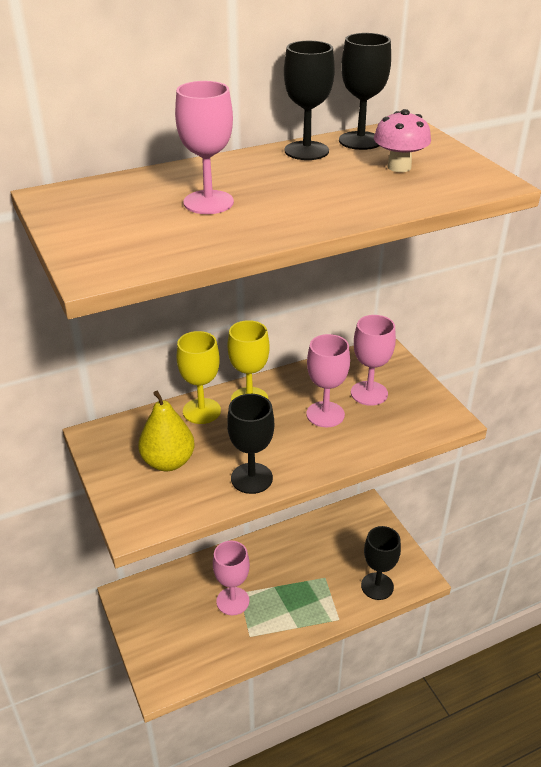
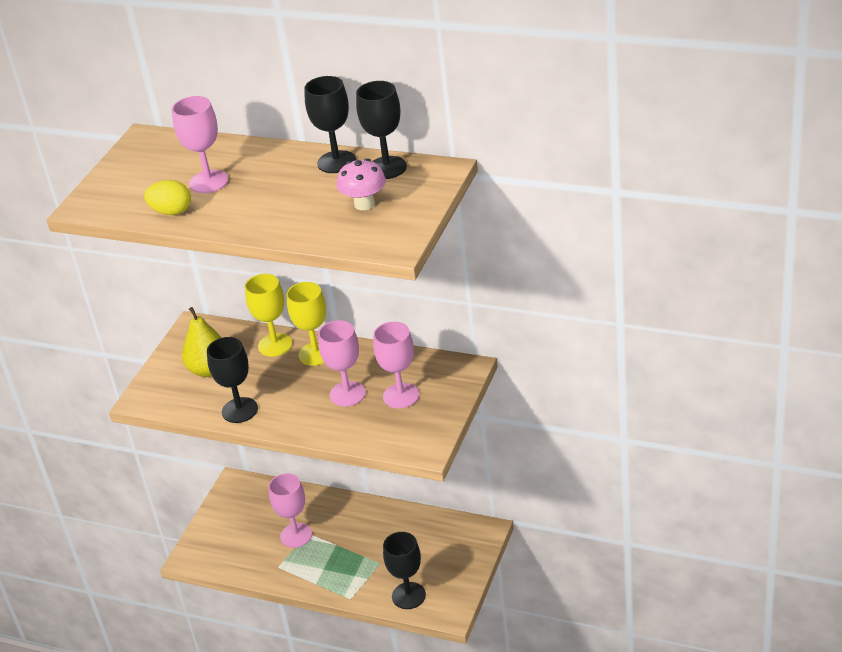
camera: 50 degrees right, 0 degrees up
none -> yellow egg [144,180,191,215]

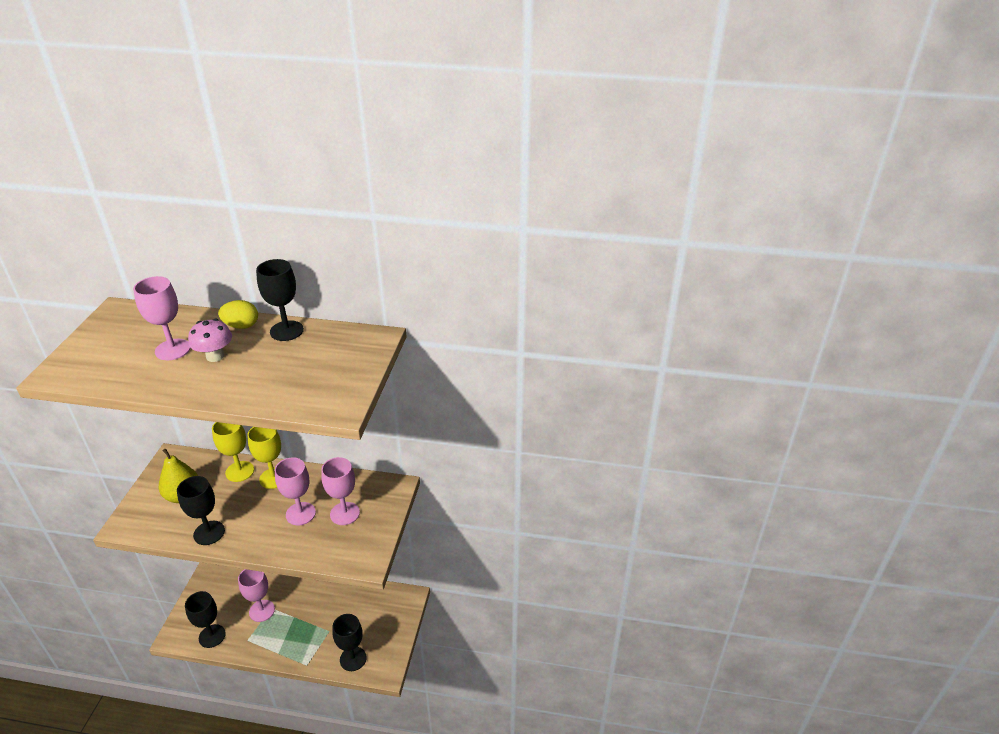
camera: 15 degrees left, 0 degrees up
yellow egg [144,180,191,215] -> yellow egg moved to [218,300,258,329]
pink mushroom [337,158,386,210] -> pink mushroom moved to [188,319,232,362]
black goblet [356,81,407,179] -> black goblet moved to [185,591,226,648]

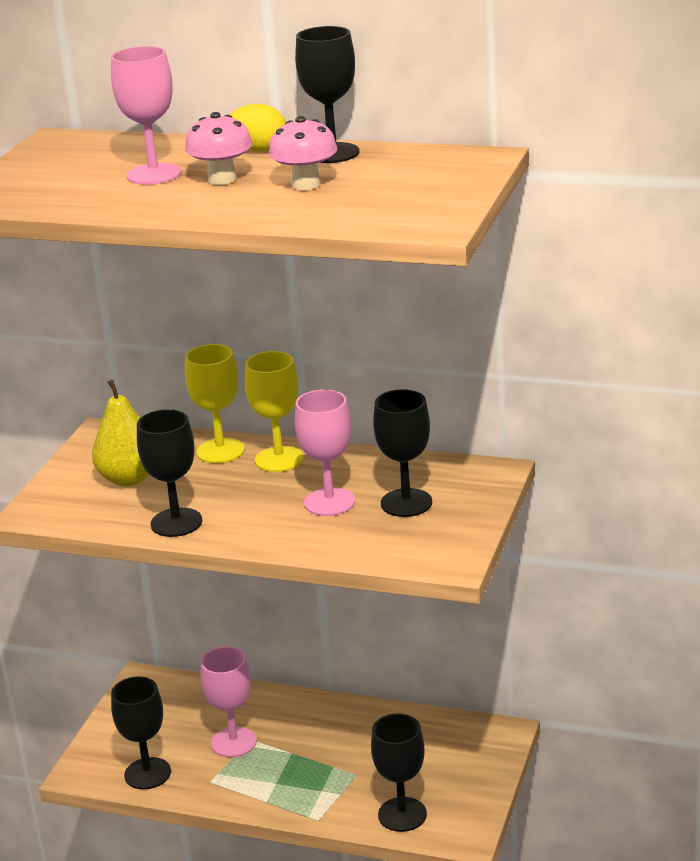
camera: 10 degrees right, 10 degrees down
pink goblet [321,457,360,525] -> black goblet [373,389,432,517]
none -> pink mushroom [269,116,337,190]

